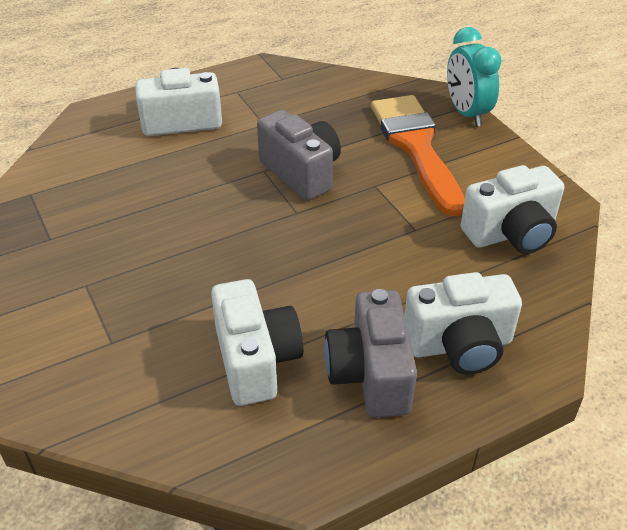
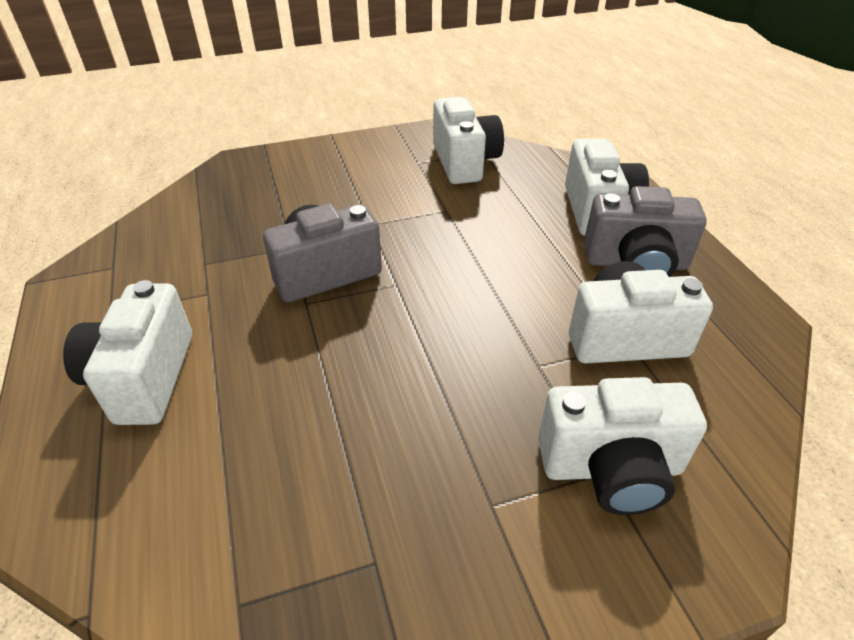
camera: 80 degrees left, 0 degrees up
orange brush [371,95,465,217] -> none
turquoise clock [447,27,502,127] -> none
none -> white camera [538,377,707,515]

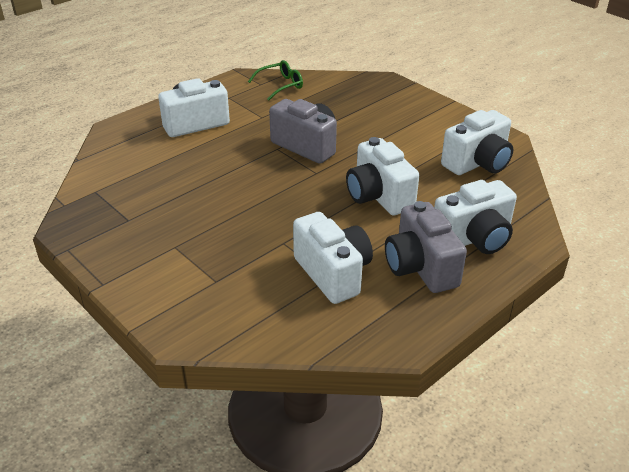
camera: 65 degrees right, 5 degrees down
white camera [538,377,707,515] -> white camera moved to [346,137,419,216]
none -> green glasses [248,60,303,100]

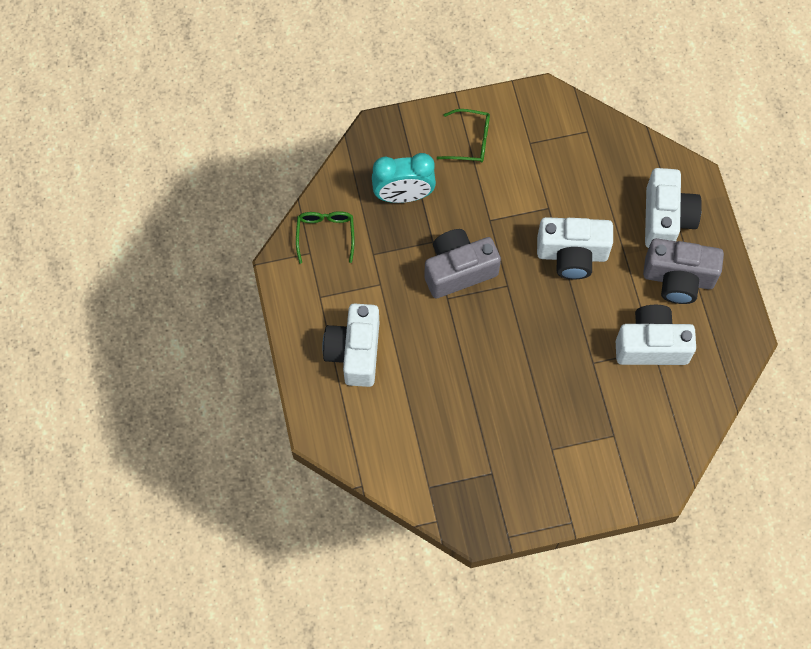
camera: 60 degrees left, 30 degrees up
white camera [441,110,513,175] -> none
none -> turquoise clock [372,153,436,203]
none -> green glasses [437,109,490,163]

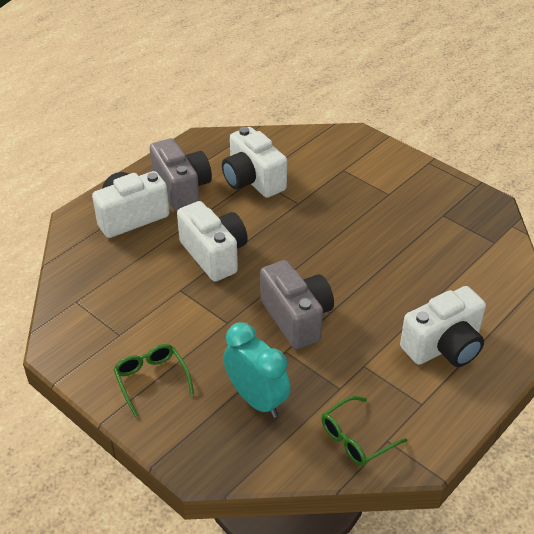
camera: 125 degrees left, 25 degrees down
grey camera [424,229,501,298] -> grey camera turned 150 degrees counterclockwise [260,260,334,349]

